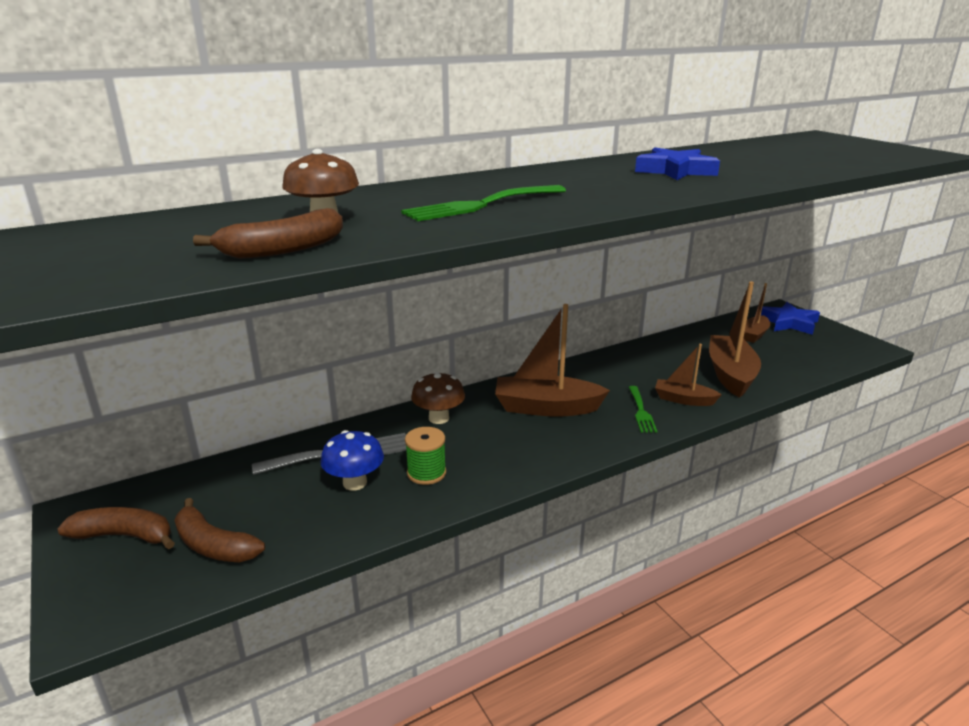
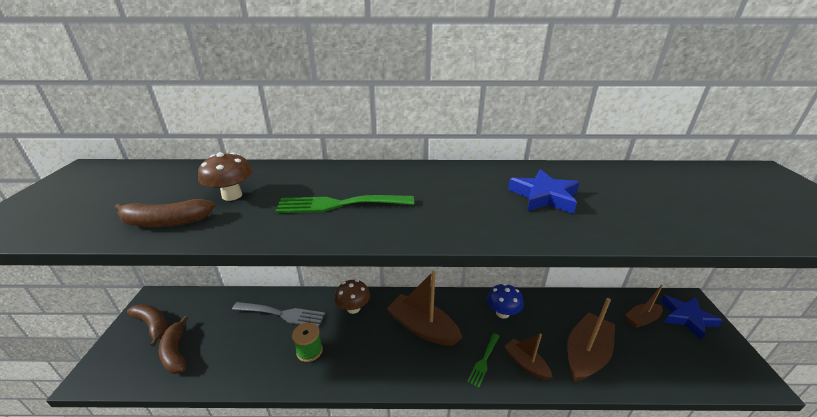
camera: 30 degrees right, 5 degrees up
blue mushroom [320,430,384,491] -> blue mushroom moved to [487,283,524,319]

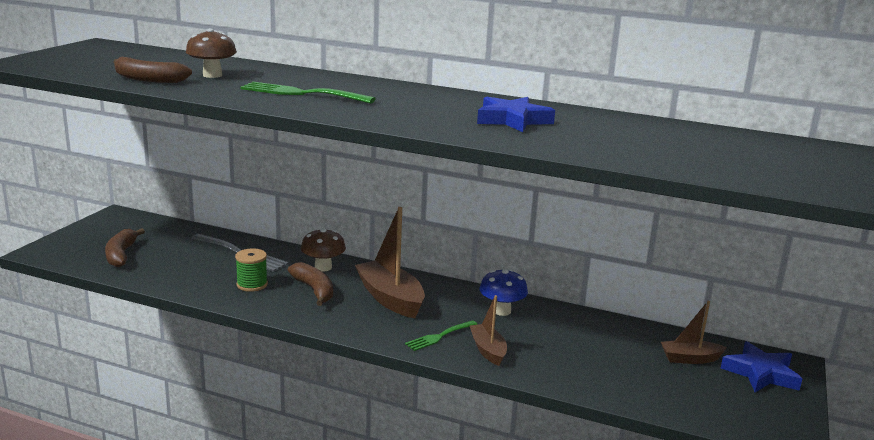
camera: 20 degrees right, 10 degrees down
brown banana [127,304,167,347] -> brown banana moved to [288,262,333,306]
brown boat [567,298,615,382] -> none

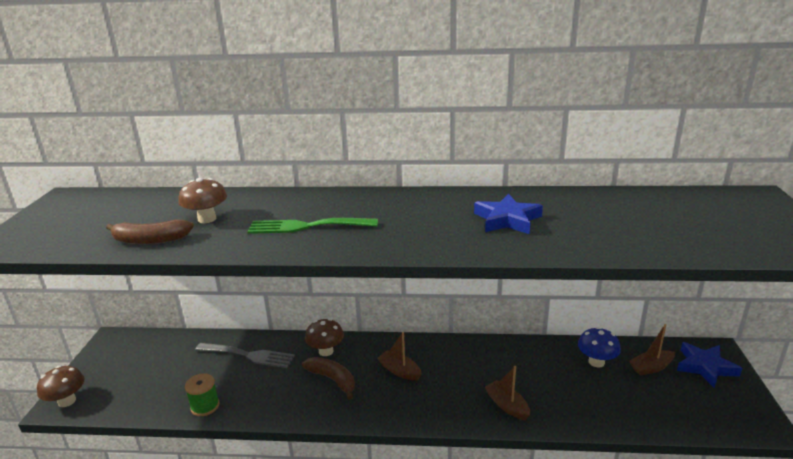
camera: 15 degrees left, 5 degrees up
brown banana [105,228,145,267] -> none
green spool [235,248,268,292] -> green spool moved to [185,373,219,416]
brown boat [355,207,425,318] -> brown boat [377,332,422,380], size x0.58
green fork [405,320,478,351] -> none
blue mushroom [479,269,528,316] -> blue mushroom moved to [578,327,621,368]
none -> brown mushroom [37,366,85,407]

